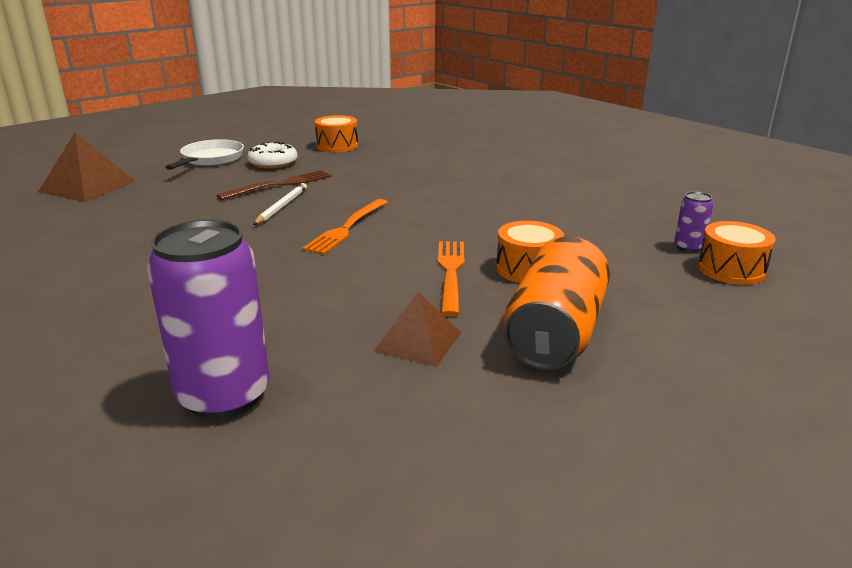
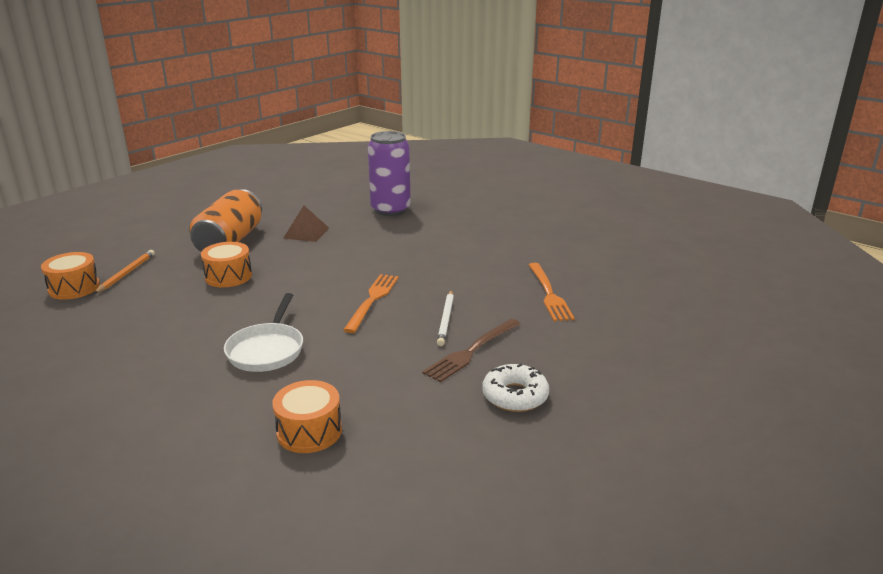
camera: 170 degrees right, 0 degrees up
brown pyramid [38,133,136,202] -> none
white pan [166,139,244,170] -> white pan moved to [224,293,303,372]
orange drum [315,115,358,152] -> orange drum moved to [272,380,342,453]
orange fork [438,241,464,316] -> orange fork moved to [528,263,575,321]
purple can [674,191,713,253] -> none
none -> orange pencil [94,250,155,294]

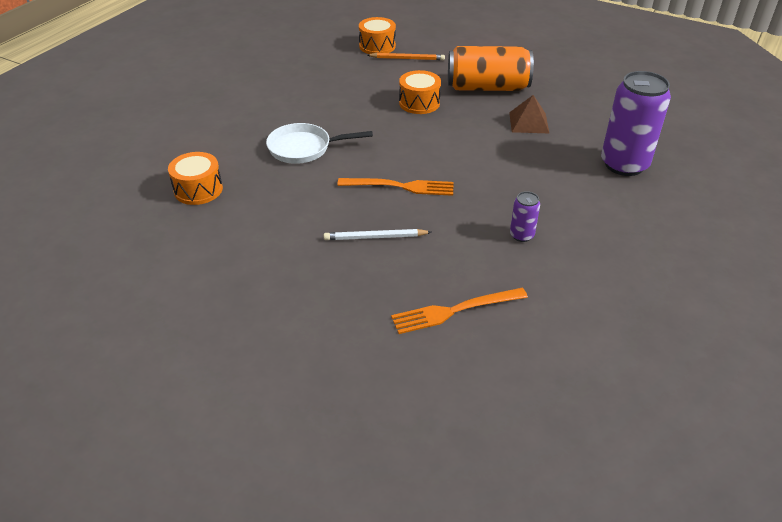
camera: 80 degrees right, 15 degrees up
brown fork [422,319,520,383] -> none
white donut [482,364,549,412] -> none
none -> purple can [510,191,540,242]

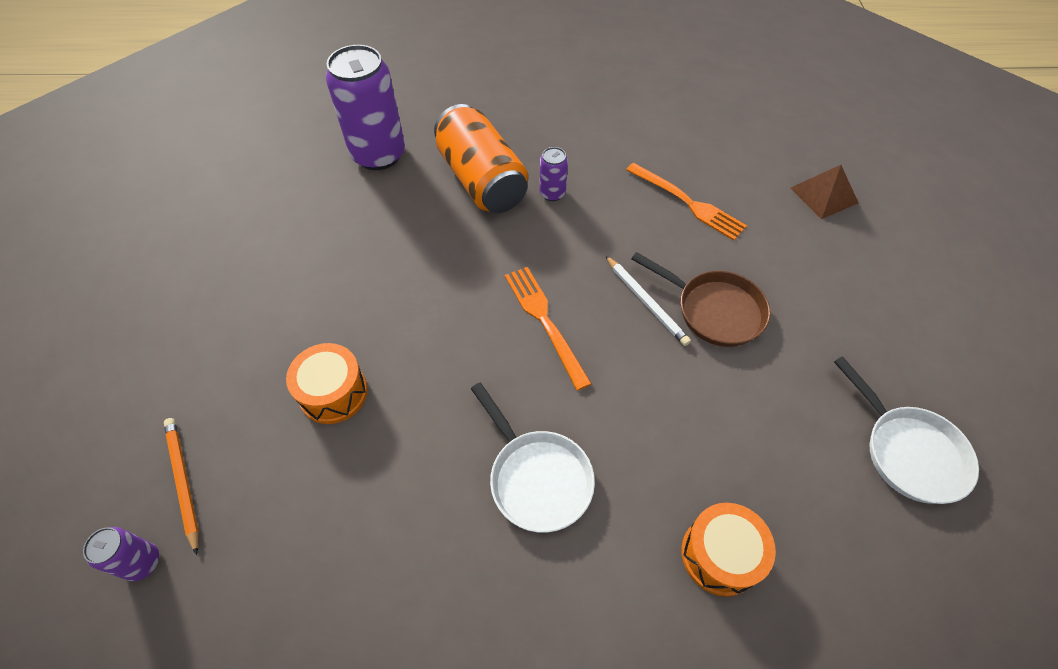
camera: 120 degrees left, 15 degrees up
orange drum [359,17,396,54] -> purple can [83,527,159,581]
orange can [448,46,534,91] -> orange can moved to [434,104,528,213]
brown pyramid [509,95,550,134] -> brown pyramid moved to [790,165,858,219]
none -> brown pan [632,252,770,347]
none -> white pan [834,356,979,504]

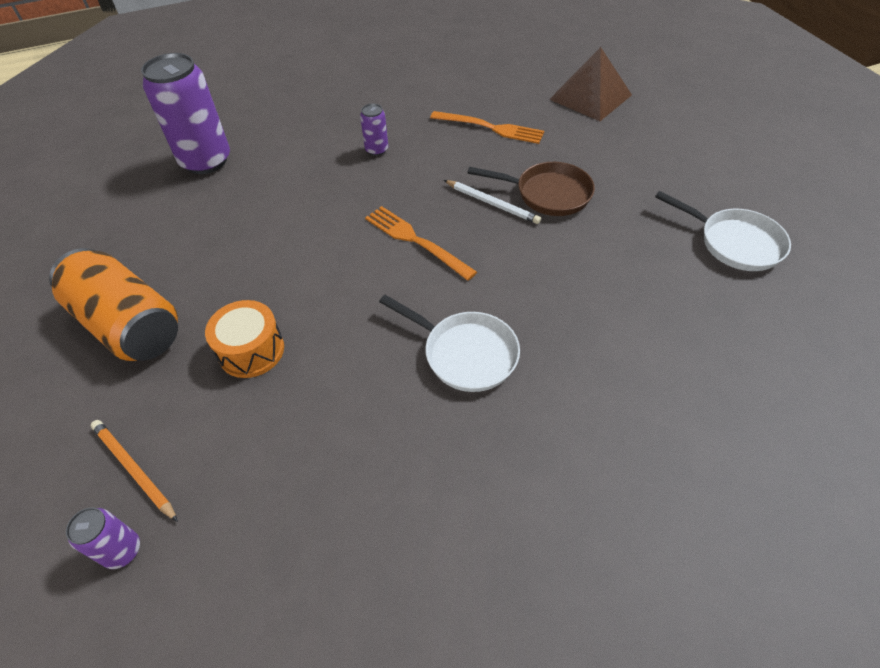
camera: 20 degrees left, 5 degrees down
orange can [434,104,528,213] -> orange can moved to [49,248,178,361]
orange drum [681,503,776,597] -> none
brown pyramid [790,165,858,219] -> brown pyramid [549,47,632,121], size x1.51

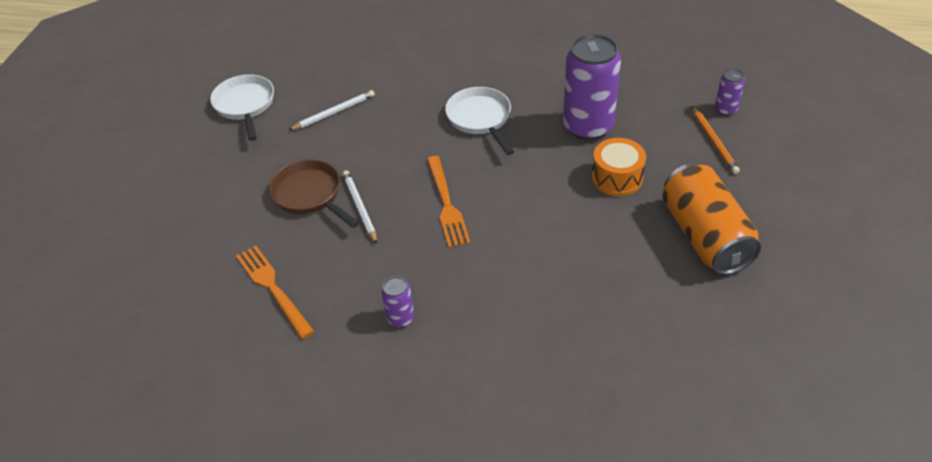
camera: 145 degrees left, 5 degrees down
purple can [141,53,230,174] -> purple can moved to [563,34,621,140]
brown pyramid [549,47,632,121] -> none
none -> white pencil [289,90,375,130]

